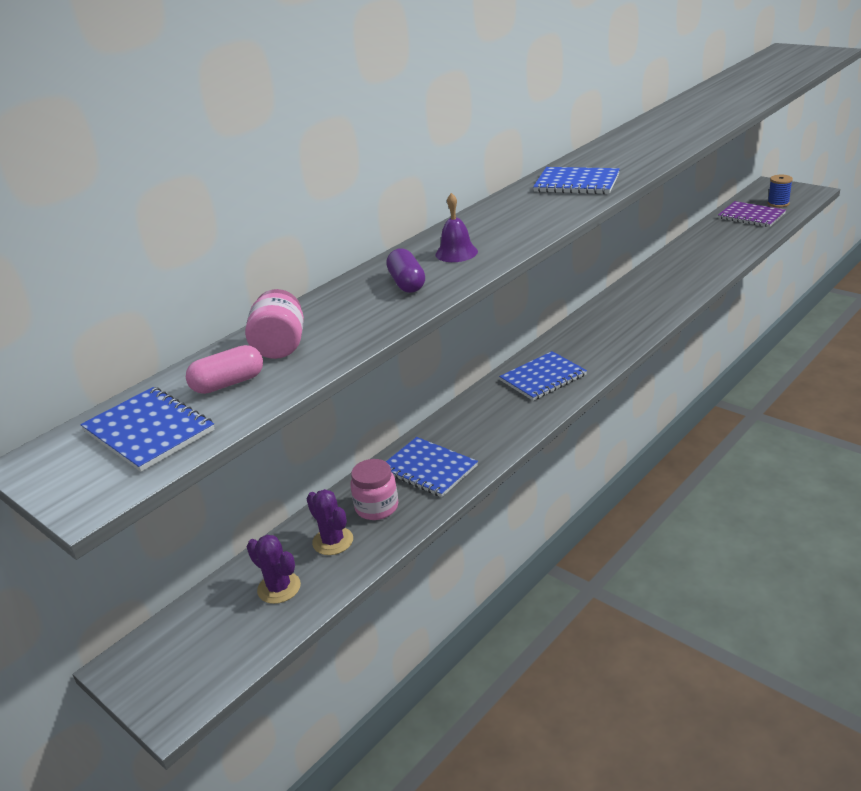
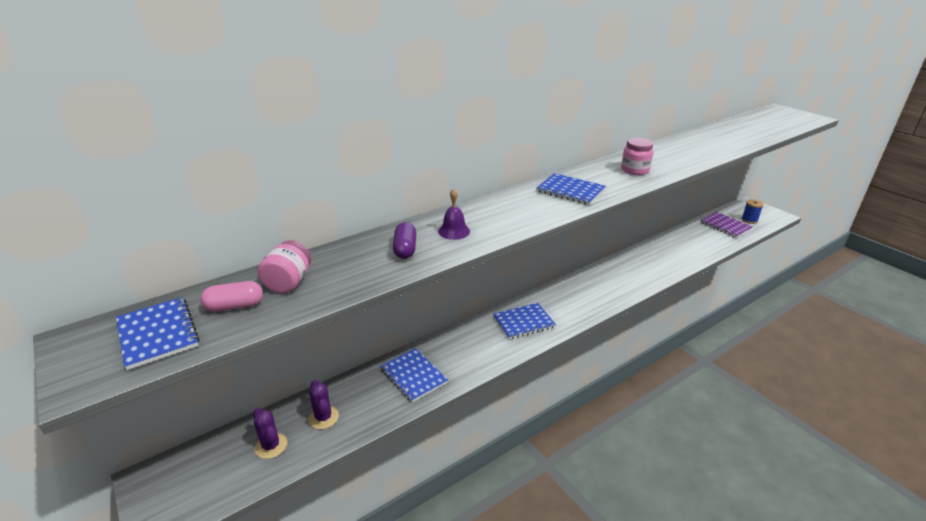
camera: 10 degrees right, 0 degrees up
pink jar [351,459,398,520] -> pink jar moved to [621,138,654,175]

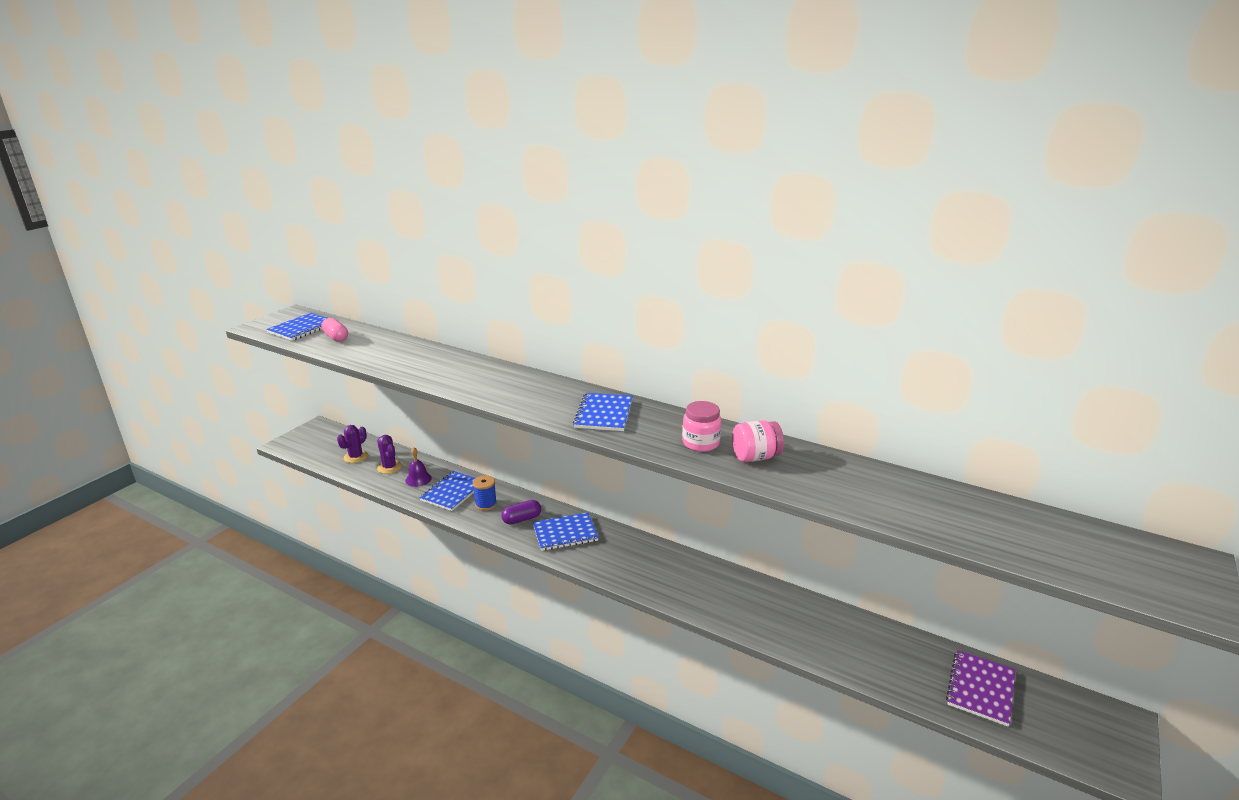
camera: 65 degrees right, 5 degrees down
pink jar [258,240,311,293] -> pink jar moved to [732,420,784,462]
purple cactus [308,380,339,429] -> purple cactus turned 75 degrees counterclockwise [377,435,402,474]
purple capsule [393,222,416,259] -> purple capsule moved to [501,500,541,524]
purple bell [438,189,470,240] -> purple bell moved to [405,447,432,487]
blue notebook [493,303,556,339] -> blue notebook turned 60 degrees counterclockwise [533,512,599,551]
blue spool [741,199,764,224] -> blue spool moved to [473,475,497,511]

